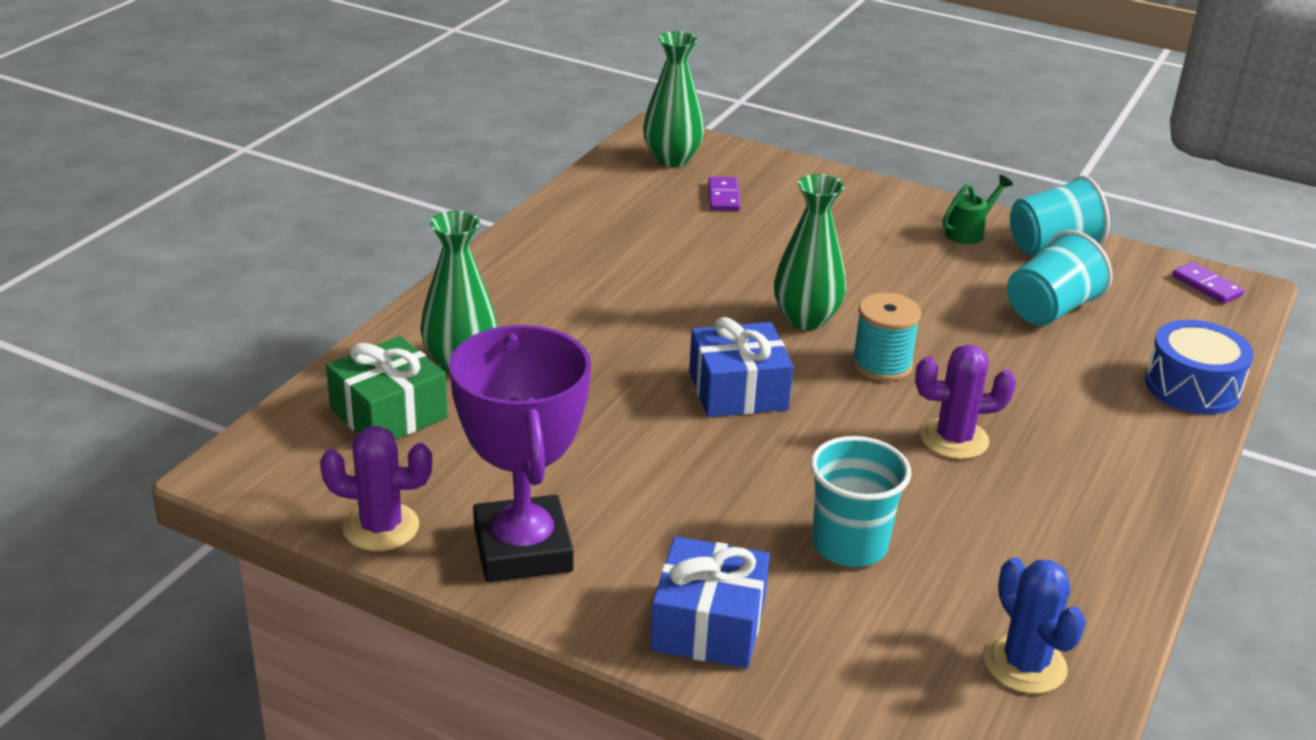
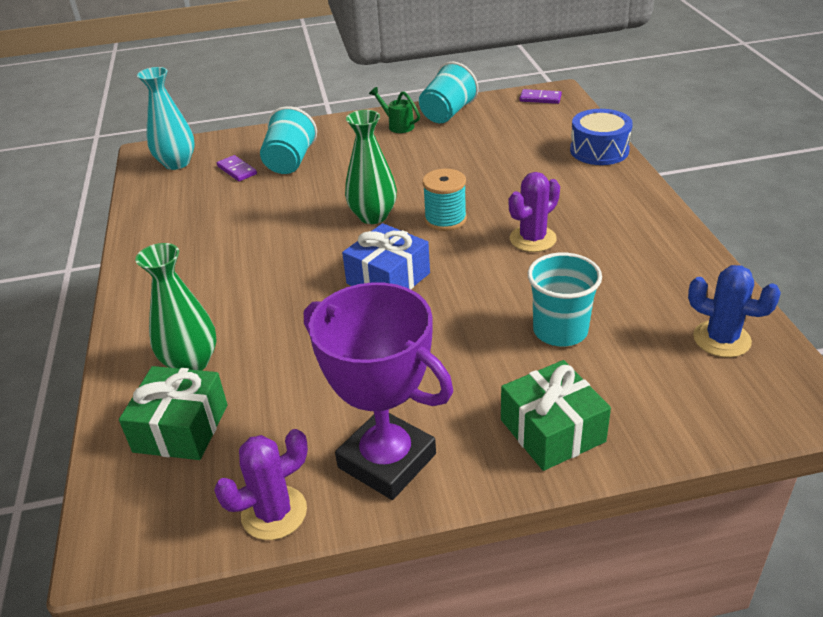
camera: 35 degrees left, 5 degrees up
green vase [643,31,704,167] -> turquoise vase [137,67,195,170]
blue gift [650,536,770,669] -> green gift [501,360,611,471]
green watering can [943,175,1013,244] -> green watering can turned 60 degrees counterclockwise [369,87,420,133]
turquoise cup [1007,230,1113,326] -> turquoise cup moved to [260,106,317,174]

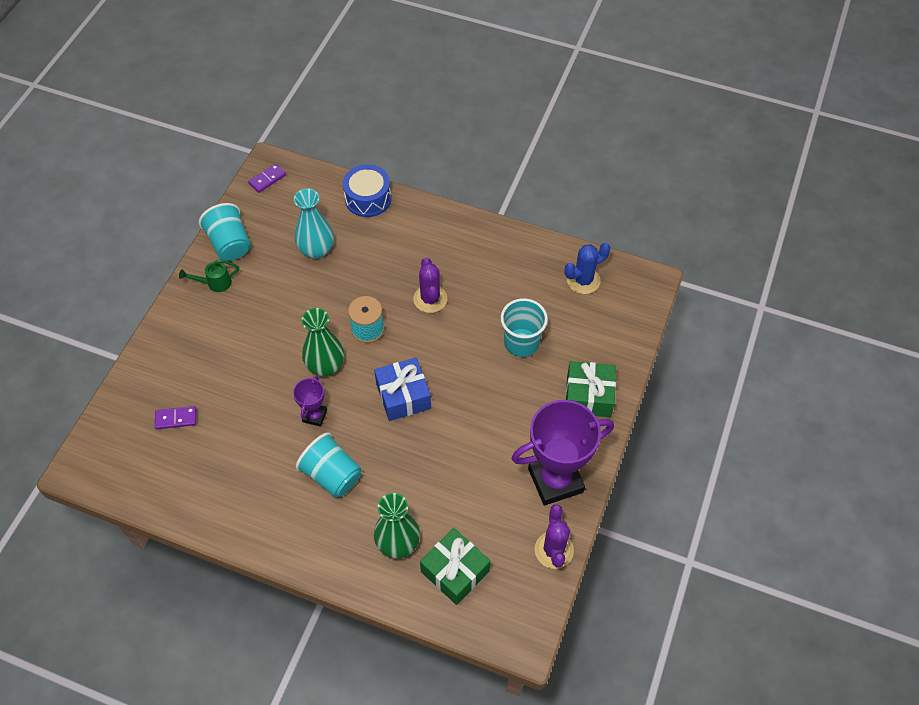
camera: 60 degrees left, 20 degrees up
turquoise vase [137,67,195,170] -> turquoise vase moved to [294,189,334,259]
turquoise cup [260,106,317,174] -> turquoise cup moved to [296,432,362,498]
none -> purple trophy [293,375,327,427]

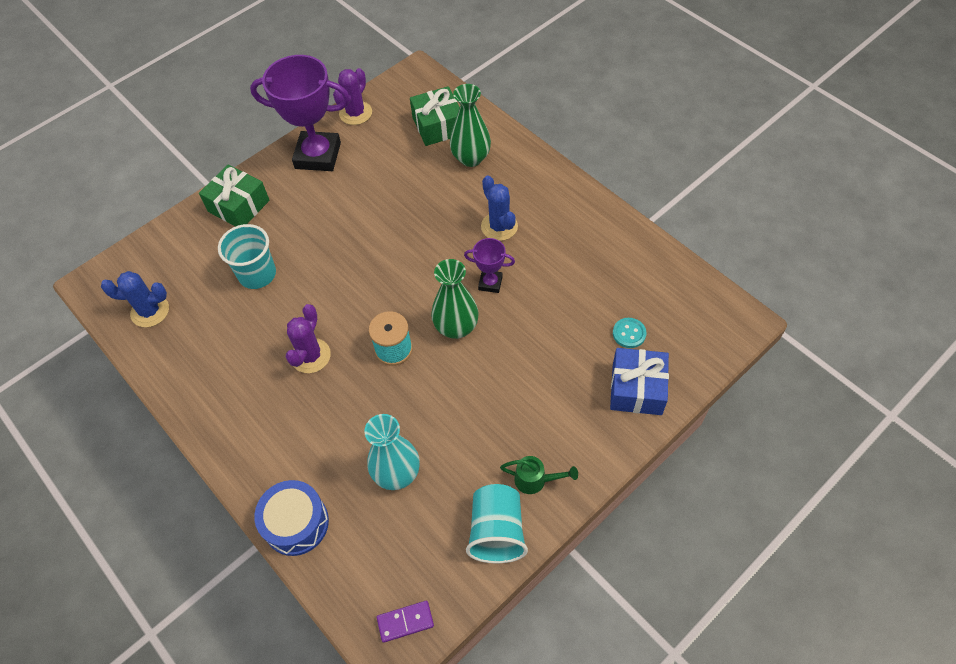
camera: 150 degrees left, 0 degrees up
purple domino [155,406,196,429] -> turquoise button [613,318,646,348]
purple trophy [293,375,327,427] -> purple trophy turned 60 degrees clockwise [464,238,515,293]
turquoise cup [296,432,362,498] -> blue cactus [481,175,518,241]
blue gift [374,357,431,421] -> blue gift moved to [610,348,669,415]

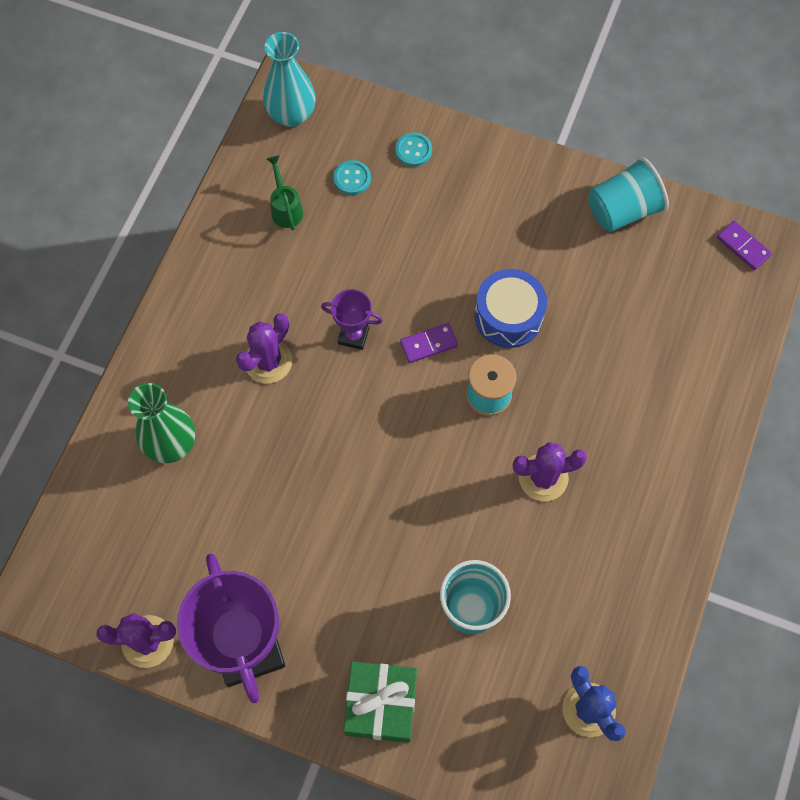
camera: 120 degrees left, 10 degrees up
blue drum [254,480,329,556] -> blue drum moved to [475,269,547,348]
turquoise vase [365,414,420,490] -> turquoise vase moved to [263,32,316,127]
green gift [410,86,460,146] -> none
green vase [431,259,479,339] -> purple domino [400,323,458,363]
purple trophy [464,238,515,293] -> purple trophy turned 60 degrees counterclockwise [321,289,383,350]
blue cactus [481,175,518,241] -> purple cactus [236,313,292,383]
green watering can [500,456,578,494] -> green watering can moved to [267,156,303,230]
blue gift [610,348,669,415] -> turquoise button [395,132,432,167]

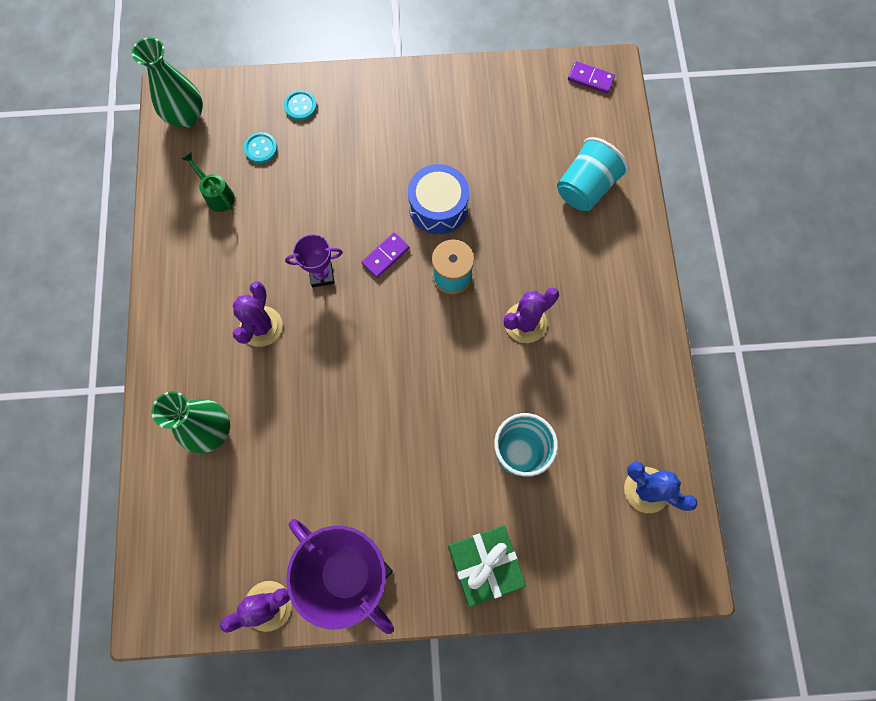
camera: 25 degrees left, 5 degrees up
turquoise vase [263,32,316,127] -> green vase [132,37,203,128]
turquoise cup [588,157,669,232] -> turquoise cup moved to [557,137,629,211]

